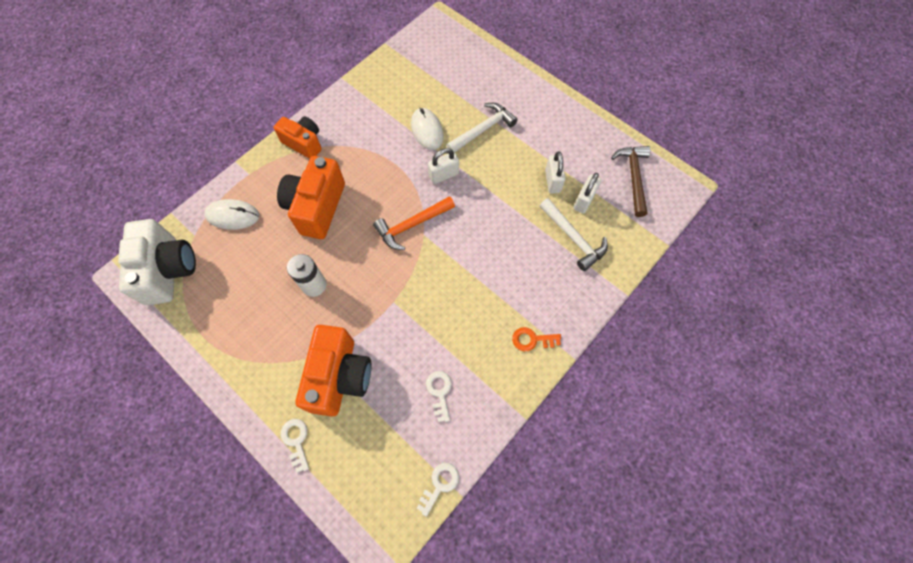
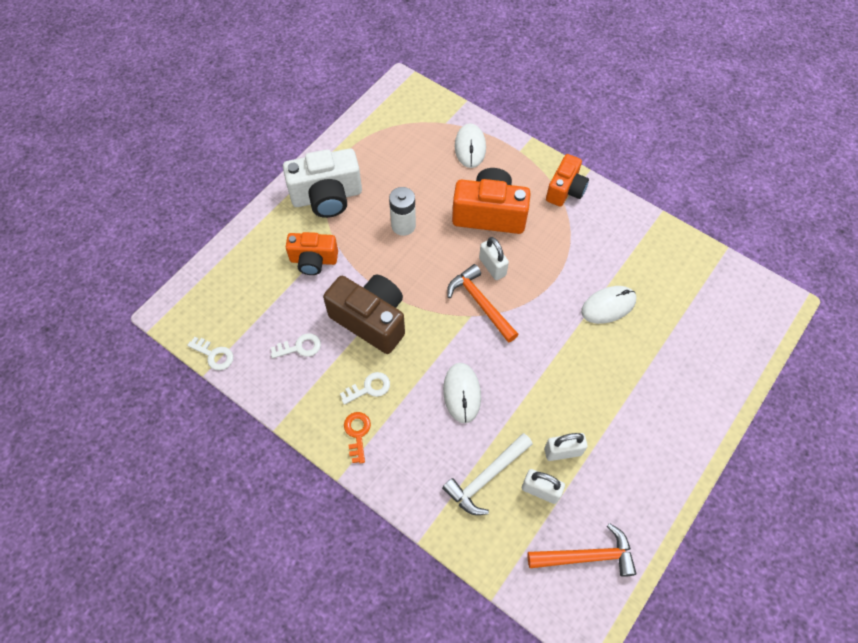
camera: 85 degrees right, 5 degrees down
white camera [118,219,196,305] -> white camera moved to [283,149,362,218]
white key [281,419,309,473] -> white key moved to [340,372,390,405]
orange camera [295,325,371,417] -> orange camera [286,232,338,275], size x0.64
white padlock [428,148,459,184] -> white padlock moved to [479,237,509,280]
white hammer [446,103,518,152] -> none
brown hammer [611,146,651,217] -> orange hammer [527,523,637,577]
none -> brown camera [323,274,405,354]
none -> white mouse [443,363,481,423]

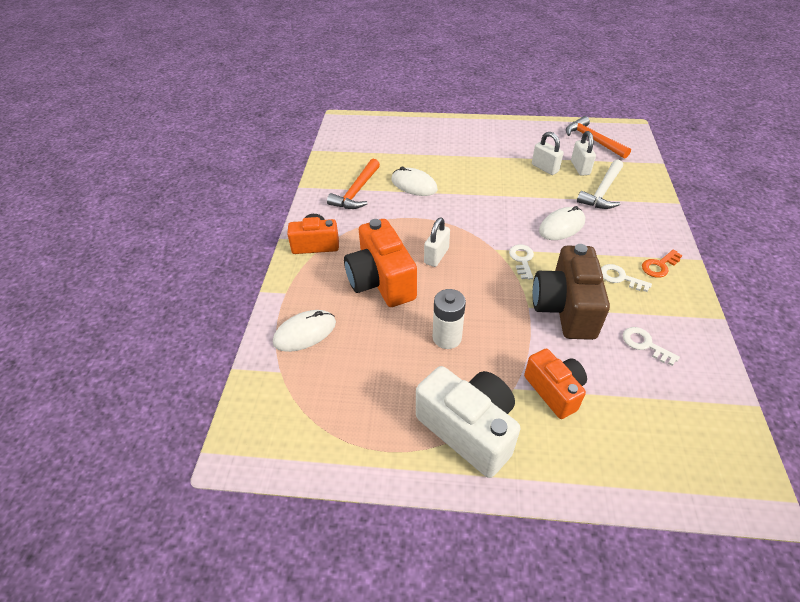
camera: 120 degrees left, 15 degrees down
white key [187,337,233,370] -> white key moved to [509,244,534,279]
white hammer [442,433,533,515] -> white hammer turned 105 degrees clockwise [577,159,623,209]
orange hammer [447,264,518,343] -> orange hammer moved to [327,159,380,209]

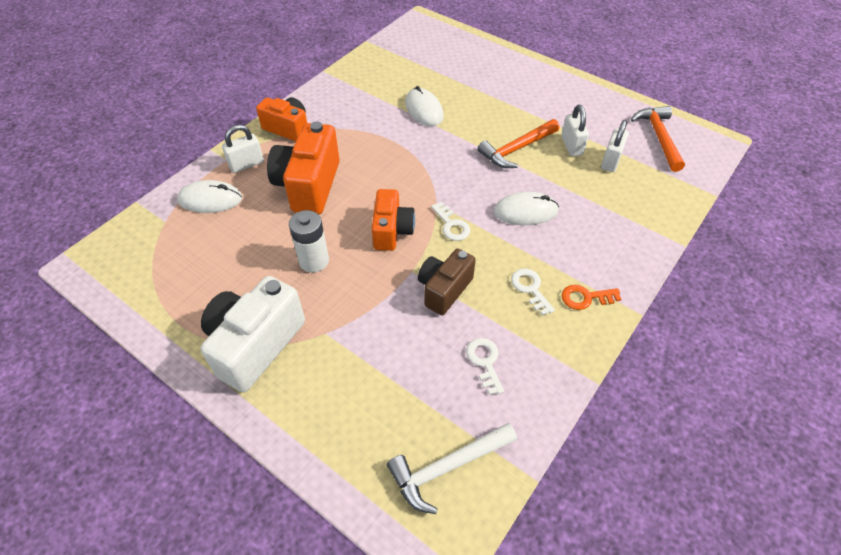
camera: 30 degrees right, 5 degrees up
orange hammer [327,159,380,209] -> orange hammer moved to [478,119,560,168]
white camera [416,366,520,478] -> white camera turned 135 degrees counterclockwise [200,276,305,392]
white padlock [424,218,450,267] -> white padlock moved to [222,125,264,173]
white key [509,244,534,279] -> white key turned 120 degrees clockwise [431,202,470,241]
orange camera [524,349,587,419] -> orange camera moved to [371,189,415,251]
brown camera [533,244,610,340] -> brown camera [418,249,476,315], size x0.64
white hammer [577,159,623,209] -> white hammer moved to [387,423,517,514]

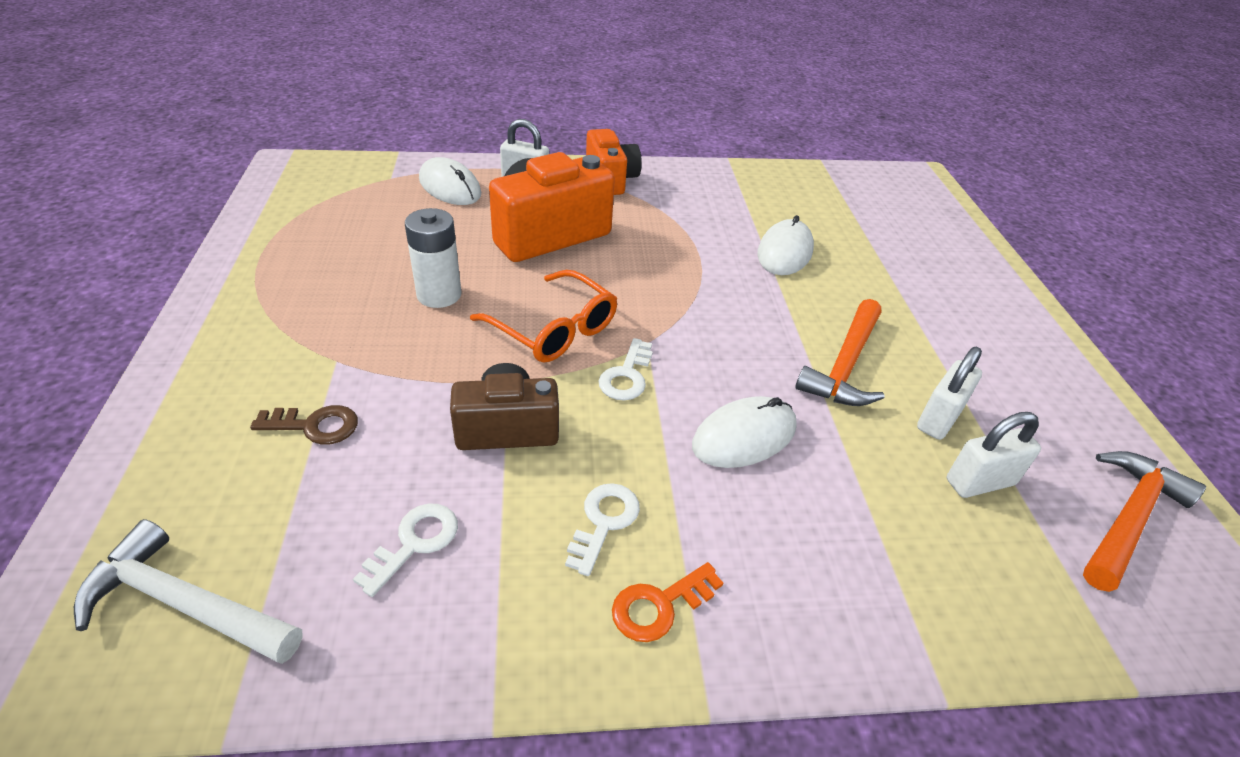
camera: 45 degrees right, 10 degrees down
white camera [200,276,305,392] -> none
orange camera [371,189,415,251] -> orange glasses [470,270,618,363]
orange hammer [478,119,560,168] -> orange hammer turned 75 degrees counterclockwise [795,299,885,406]
white mouse [494,192,559,225] -> white mouse turned 75 degrees counterclockwise [692,396,797,468]
orange key [562,285,621,310] -> orange key turned 75 degrees counterclockwise [612,562,723,642]
none -> brown key [250,405,358,445]

